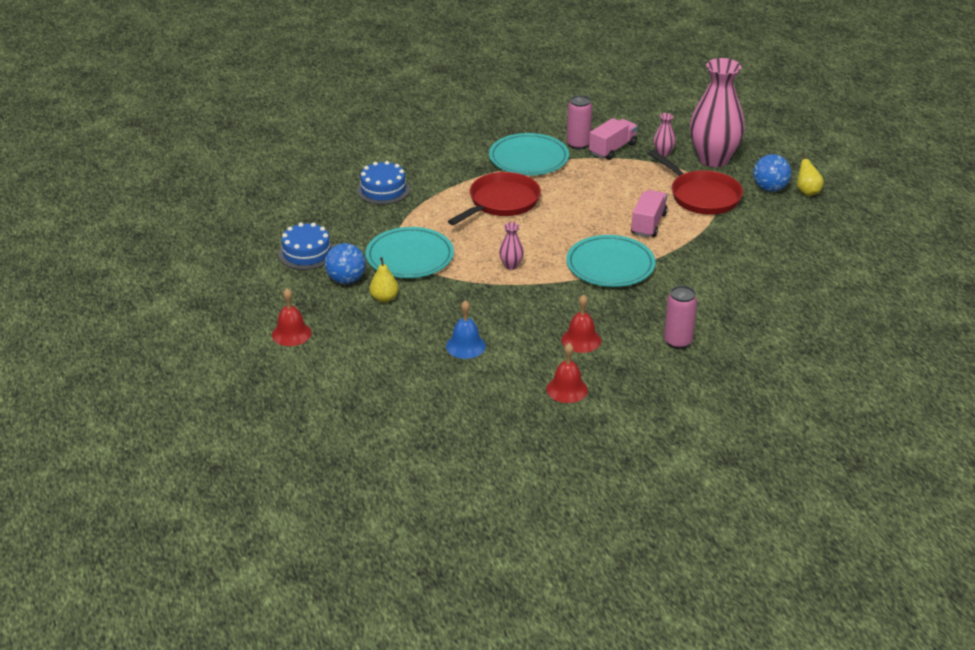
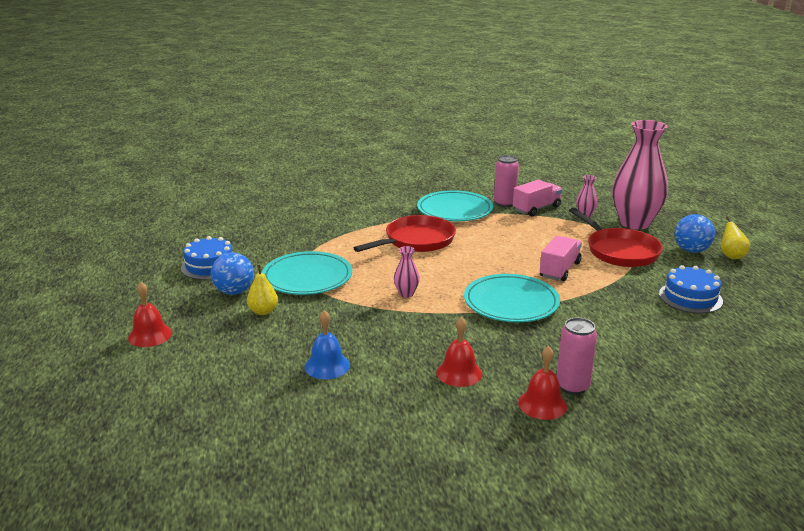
camera: 10 degrees right, 10 degrees down
blue cake [357,161,410,205] -> blue cake moved to [659,265,723,313]
red bell [547,343,588,403] -> red bell moved to [518,346,567,420]

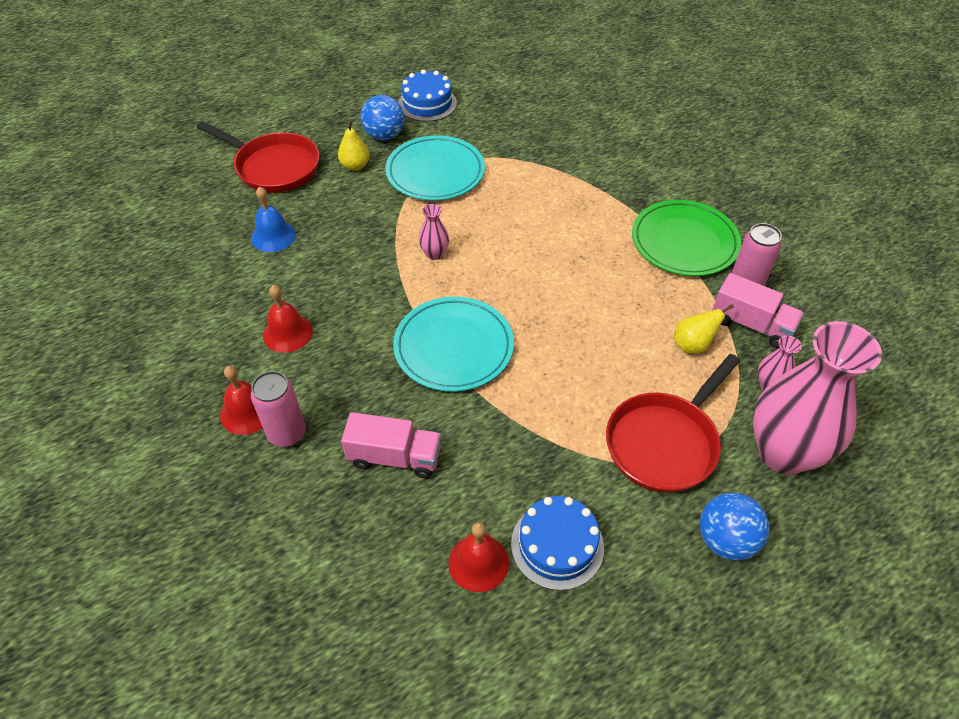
camera: 70 degrees right, 25 degrees up
red bell [128,282,172,347] -> red bell moved to [449,522,509,592]
red pan [354,215,456,252] -> red pan moved to [196,122,319,193]
turquoise plate [417,190,493,221] -> green plate [632,200,741,276]
pink truck [540,236,582,281] -> pink truck moved to [341,412,441,478]
yellow pear [721,216,750,259] -> yellow pear moved to [674,304,734,354]

